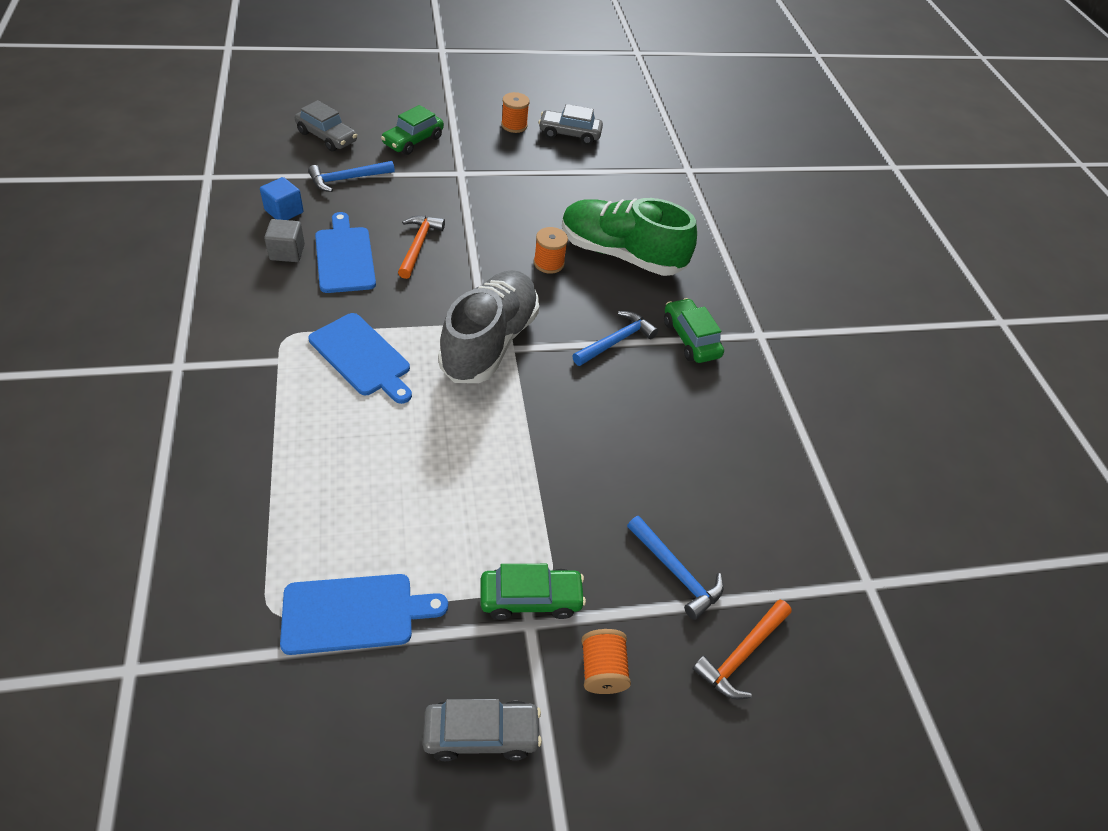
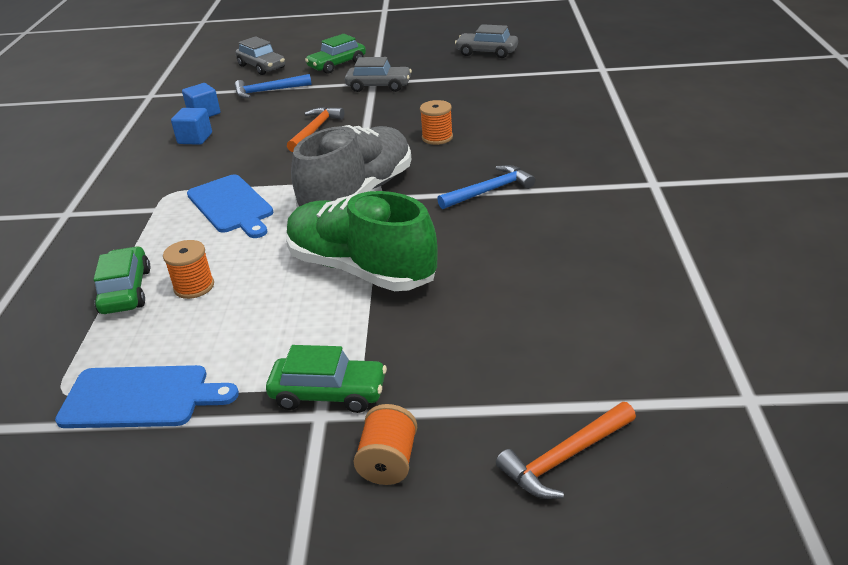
camera: 20 degrees right, 15 degrees down
grey cube [264,219,305,262] -> blue cube [171,108,212,145]
blue cutting board [315,212,376,293] -> none
grey car [423,699,542,761] -> grey car moved to [345,57,412,92]
orange spool [501,92,529,133] -> orange spool moved to [163,240,214,299]
green shoe [562,198,697,276] -> green shoe moved to [286,191,438,291]
blue hammer [627,516,724,620] -> none
green car [664,298,724,363] -> green car moved to [94,246,150,314]

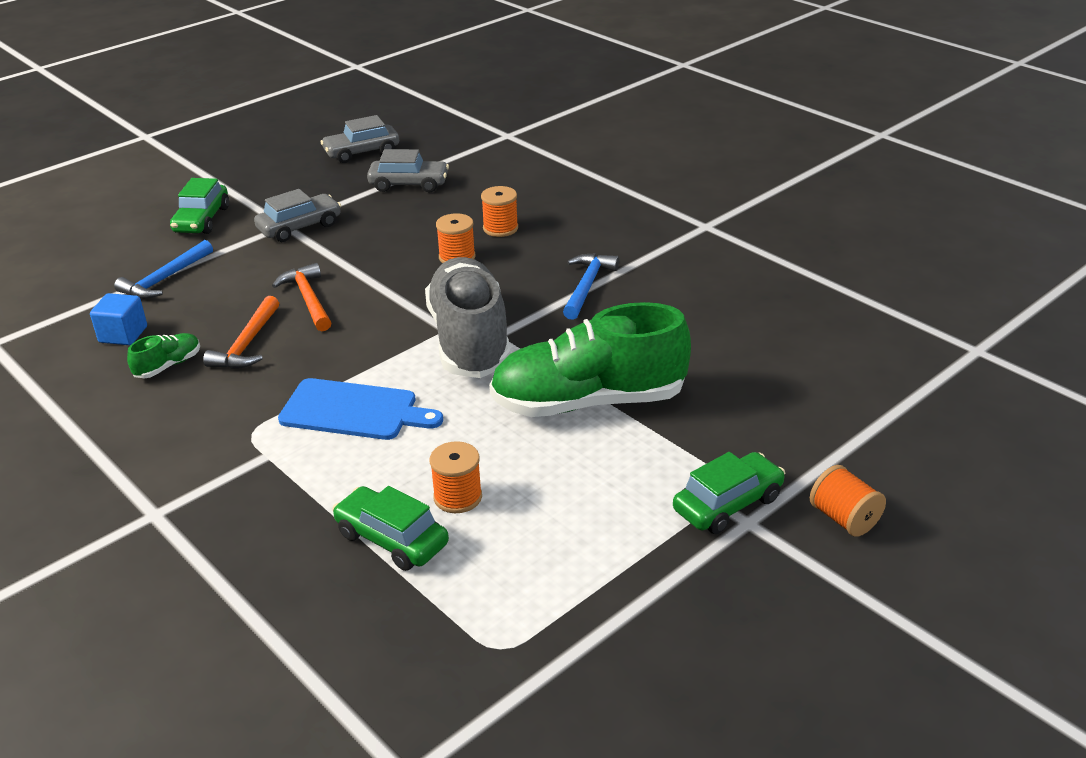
camera: 45 degrees left, 0 degrees up
blue cutting board [55,365,239,428] -> none
blue cube [171,108,212,145] -> green shoe [127,333,200,378]
grey car [235,36,285,75] -> grey car moved to [367,149,449,192]
orange hammer [496,402,636,499] -> orange hammer moved to [203,296,279,369]
none -> orange spool [481,186,518,237]

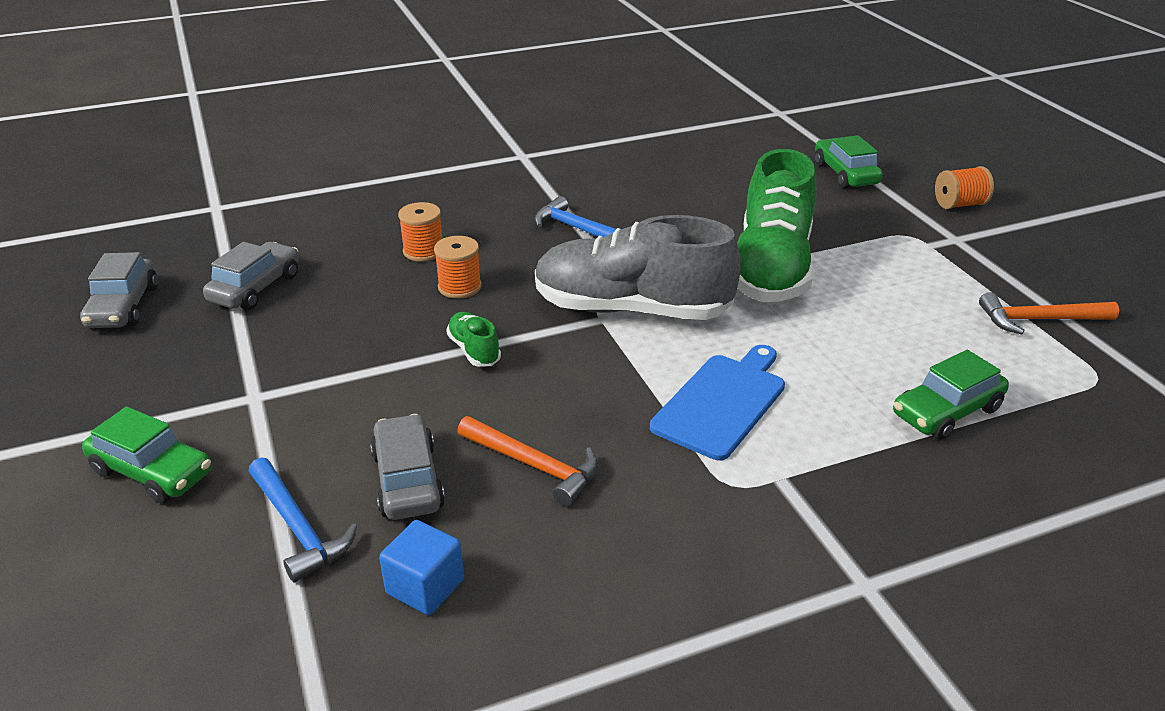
camera: 70 degrees left, 0 degrees up
green shoe [127,333,200,378] -> green shoe moved to [446,312,501,367]
grey car [254,189,341,242] -> grey car moved to [370,414,445,520]
orange hammer [272,263,332,331] -> orange hammer moved to [979,292,1119,334]
orange spool [430,441,482,513] -> none
green car [673,452,785,534] -> green car moved to [815,135,883,188]

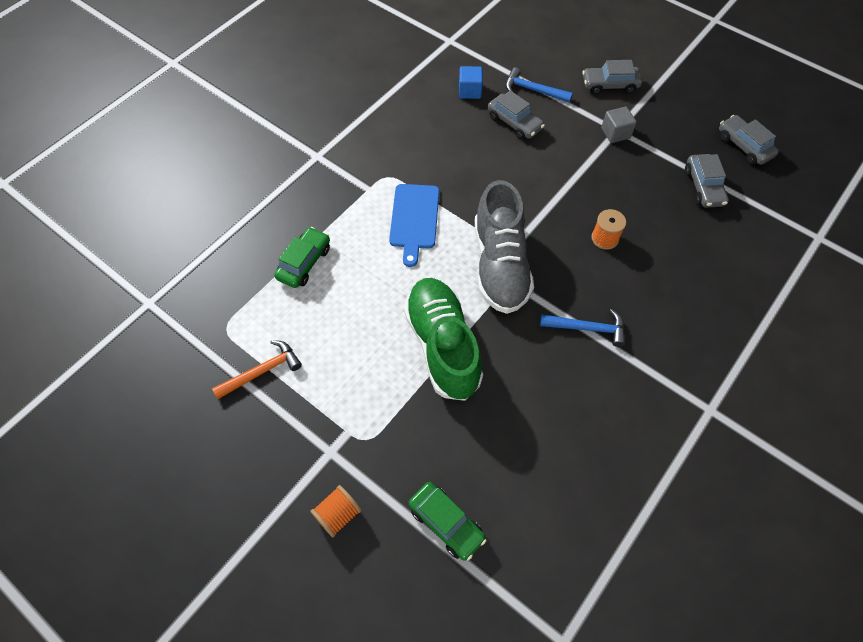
camera: 150 degrees right, 25 degrees up
green car [82,406,212,504] -> grey car [583,60,642,95]
orange spool [398,202,442,262] -> none
green shoe [446,312,501,367] -> none
orange hammer [457,416,599,506] -> none
grey shoe [535,215,741,320] -> grey shoe turned 105 degrees clockwise [475,180,534,314]
none -> grey cube [601,107,637,143]

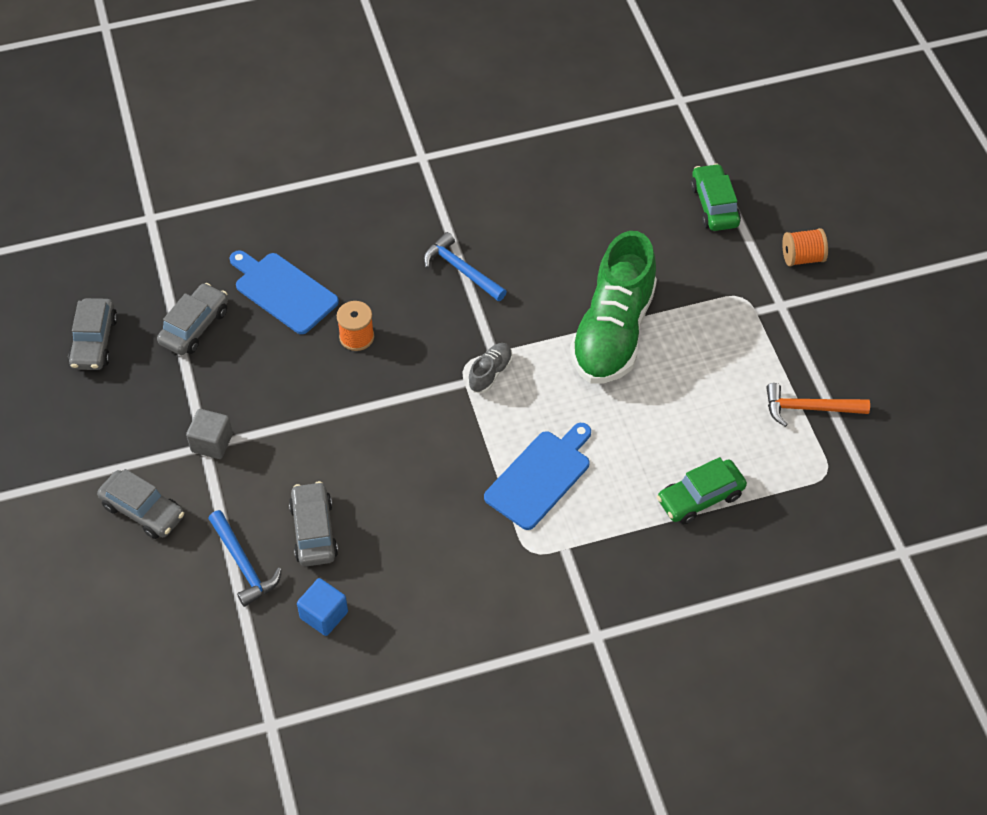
camera: 145 degrees left, 5 degrees down
grey shoe [475,180,534,314] -> grey shoe [468,343,513,393], size x0.41
none -> blue cutting board [230,250,339,334]

